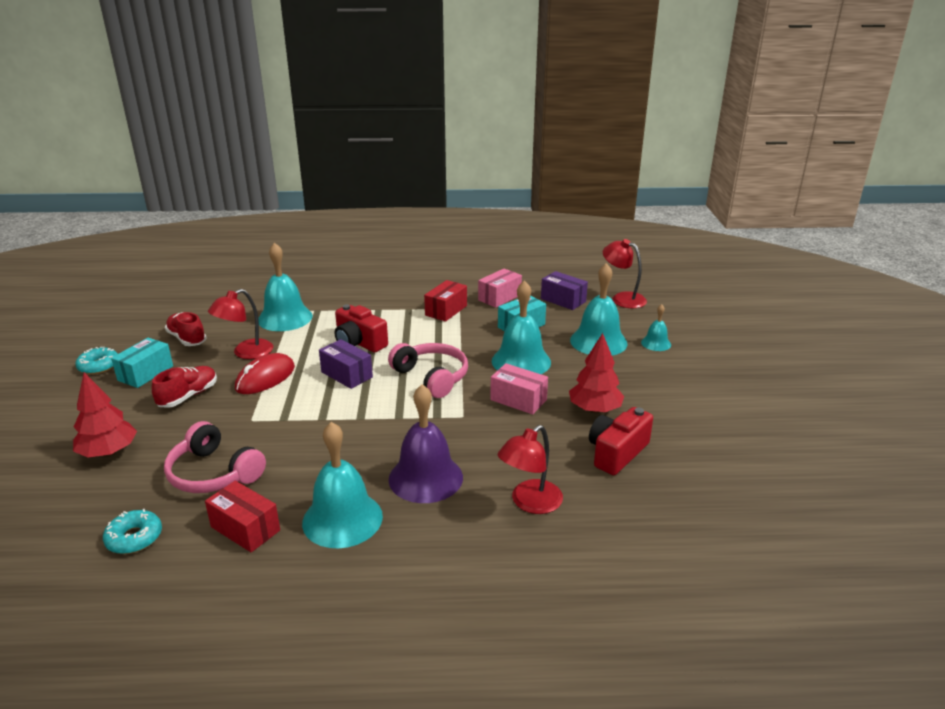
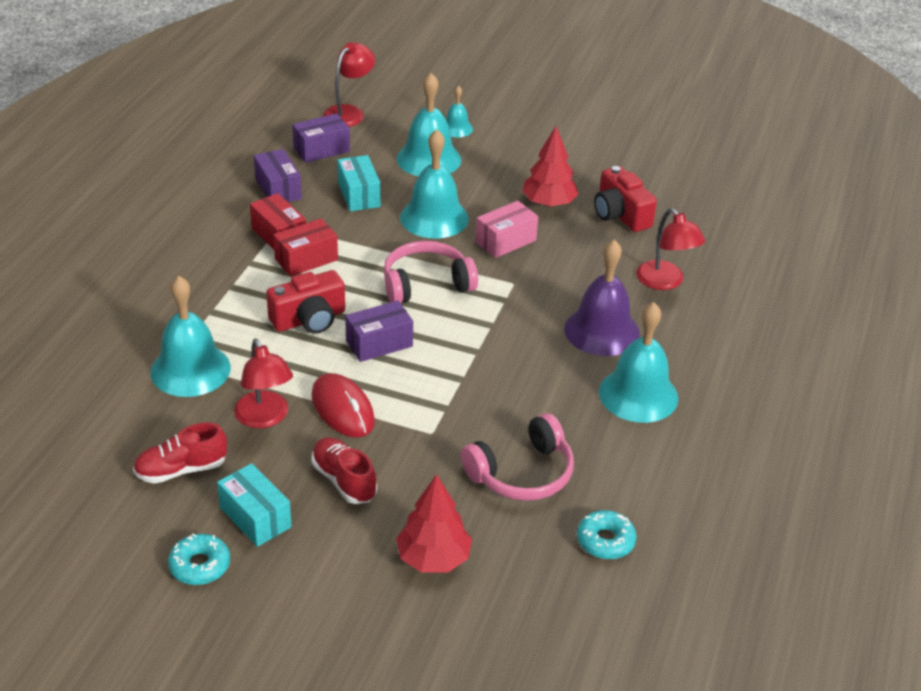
camera: 70 degrees left, 10 degrees up
red box [205,481,280,552] -> red box moved to [273,218,338,277]
pink box [478,268,522,308] -> purple box [254,149,302,202]
red lamp [603,239,647,308] -> red lamp turned 150 degrees clockwise [323,42,375,127]

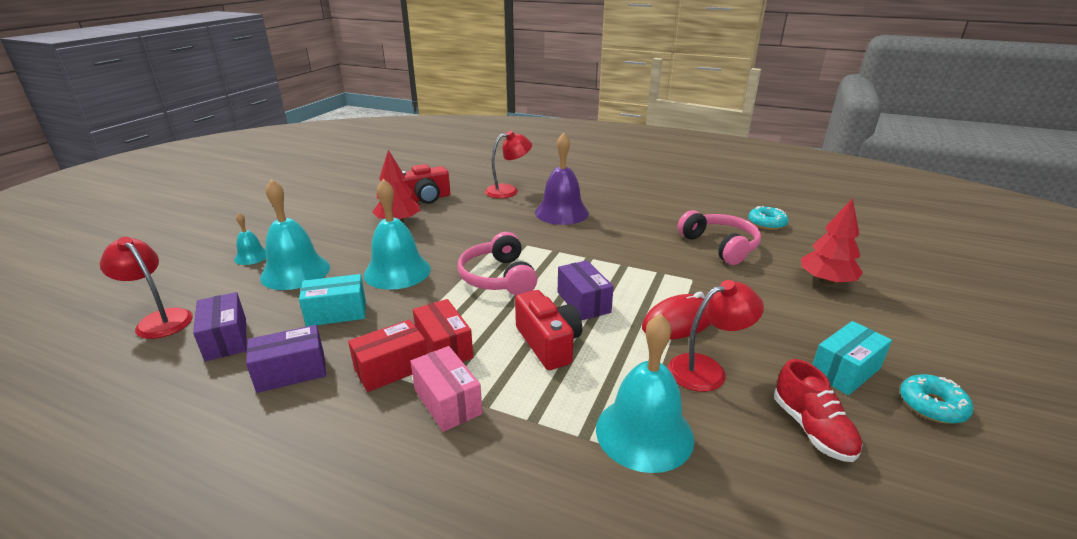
camera: 85 degrees left, 10 degrees down
red shoe [311,437,377,504] -> none
pink box [475,201,538,258] -> pink box moved to [410,346,482,432]
turquoise bell [599,302,678,423] -> none

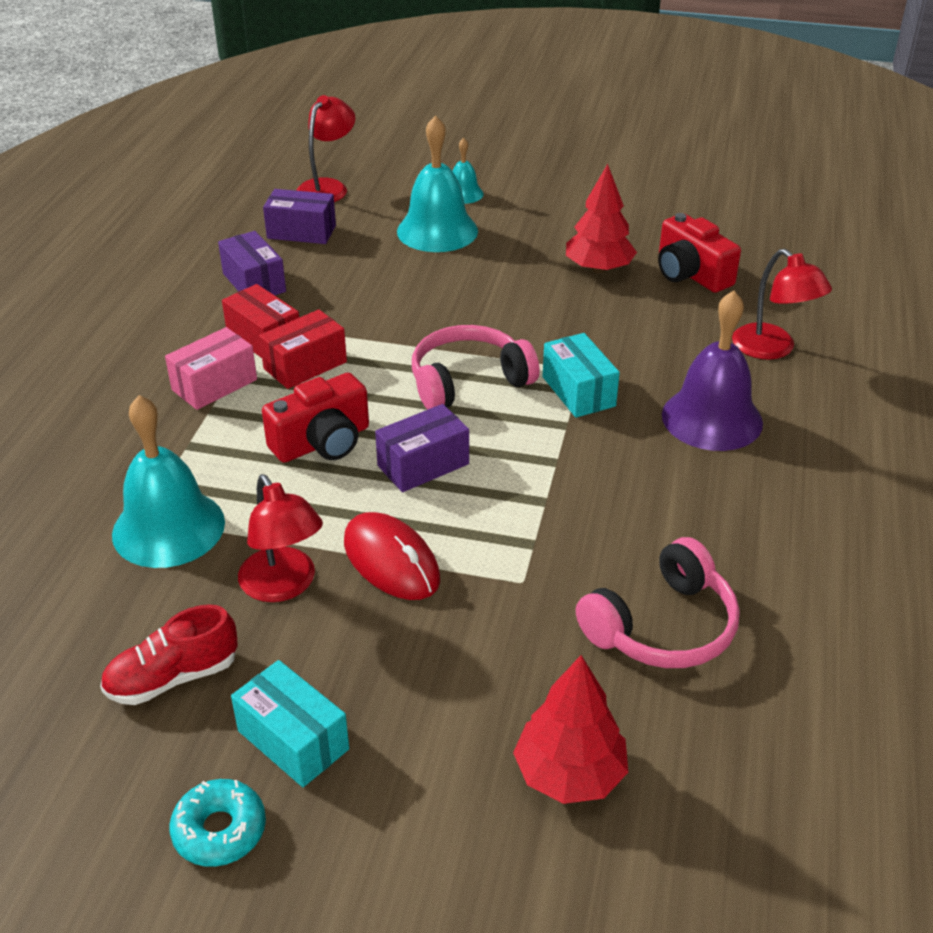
camera: 80 degrees right, 10 degrees up
purple box [193,292,247,361] -> purple box turned 45 degrees clockwise [263,189,336,244]
turquoise box [299,274,366,327] -> turquoise box moved to [543,333,620,418]
turquoise bell [364,179,431,290] -> none
turquoise donut [748,206,789,230] -> none

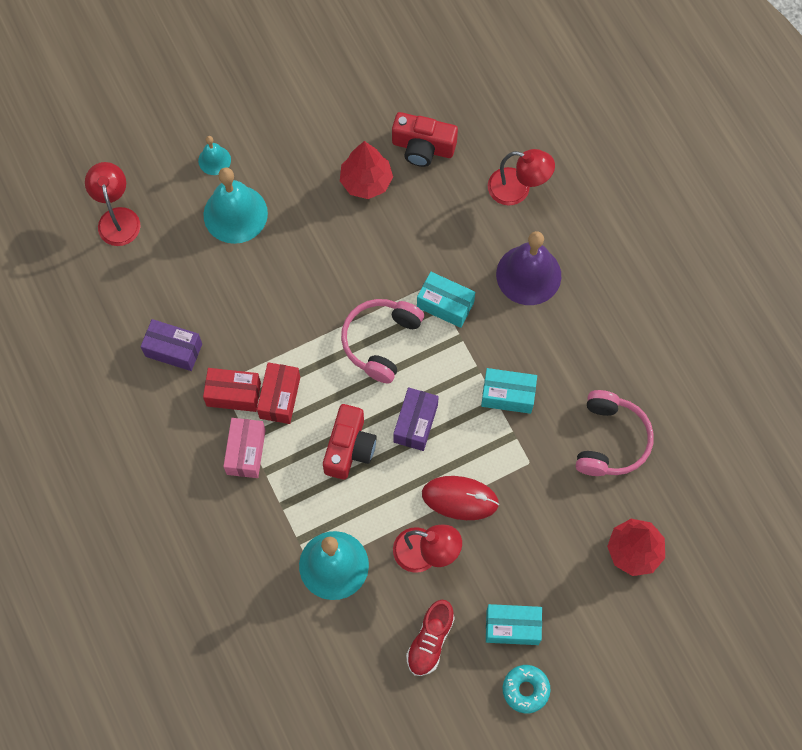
camera: 40 degrees left, 30 degrees up
purple box [263,189,336,244] -> none
none -> turquoise box [481,368,537,414]

